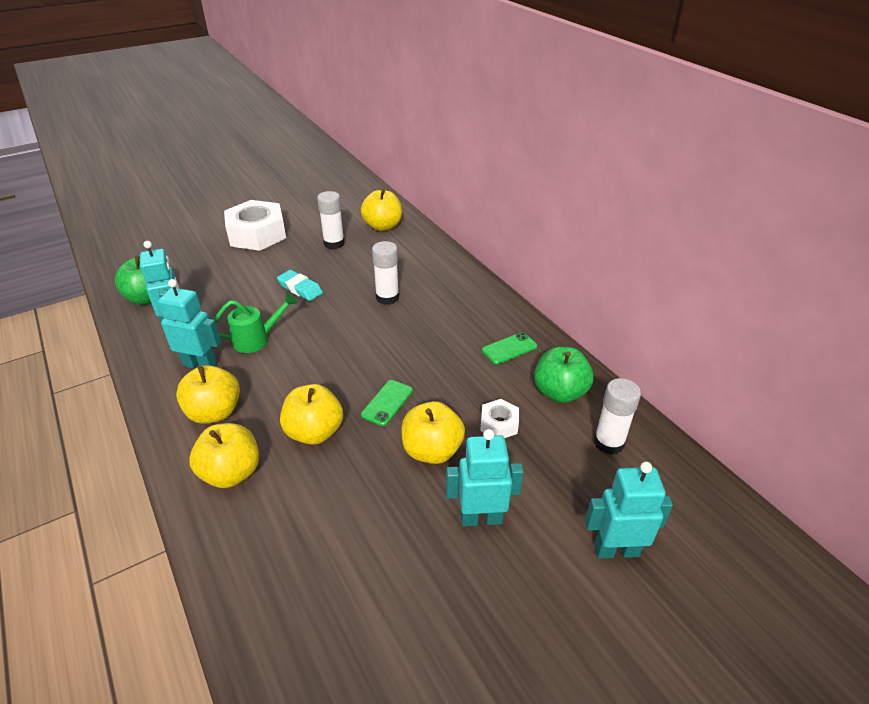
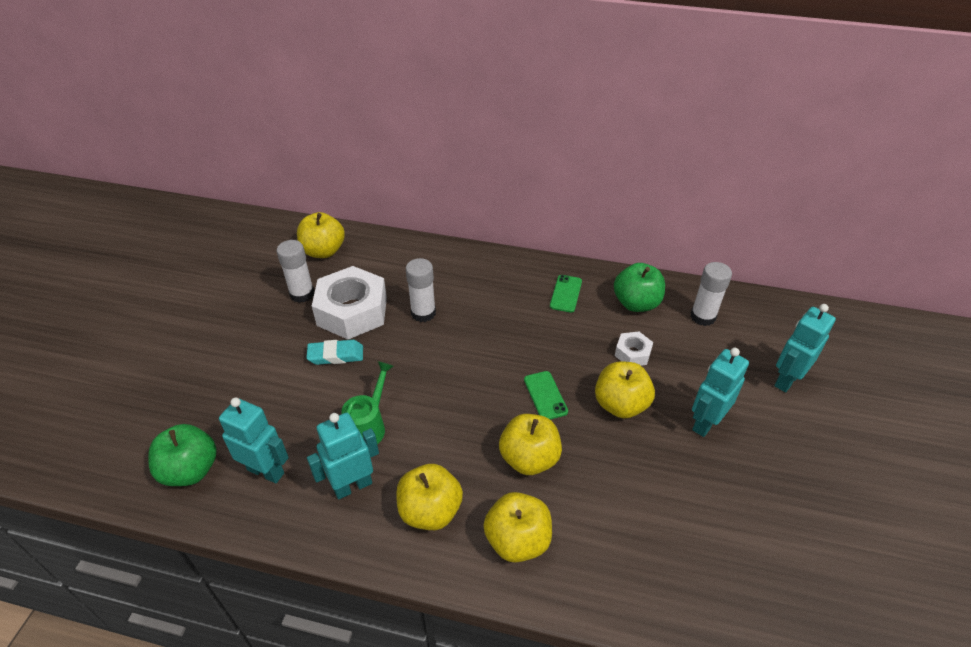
camera: 45 degrees left, 5 degrees up
white nut [224,200,286,251] -> white nut moved to [312,266,387,339]

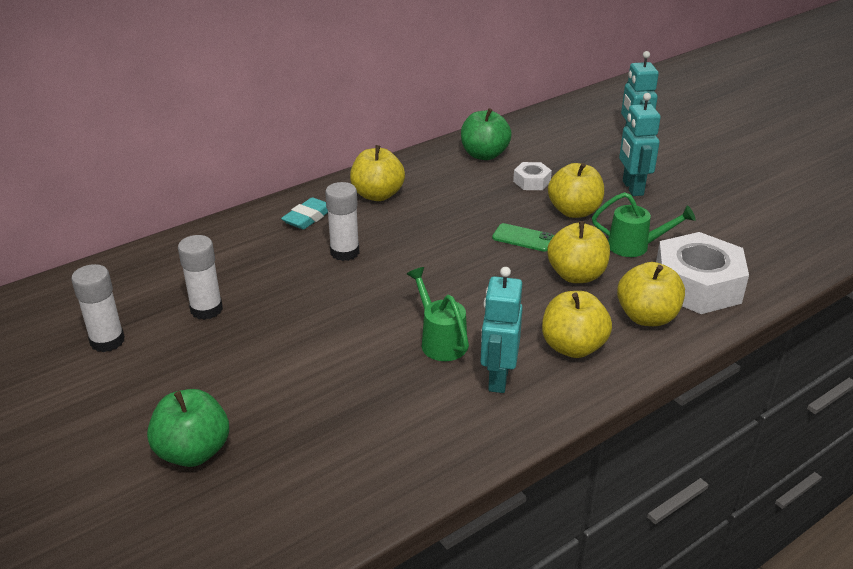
camera: 50 degrees left, 10 degrees down
green apple [148,424,217,486] -> green apple moved to [147,389,229,467]
turquoise robot [219,397,289,483] -> none
yellow apple [297,212,345,258] -> yellow apple moved to [350,145,405,201]
turquoise eraser [306,340,363,365] -> turquoise eraser moved to [281,197,328,230]
white nut [312,266,387,339] -> white nut moved to [656,232,749,314]
green phone [550,275,582,313] -> none
white glue stick [690,262,732,326] -> white glue stick moved to [71,264,125,352]
none -> green watering can [592,192,696,257]

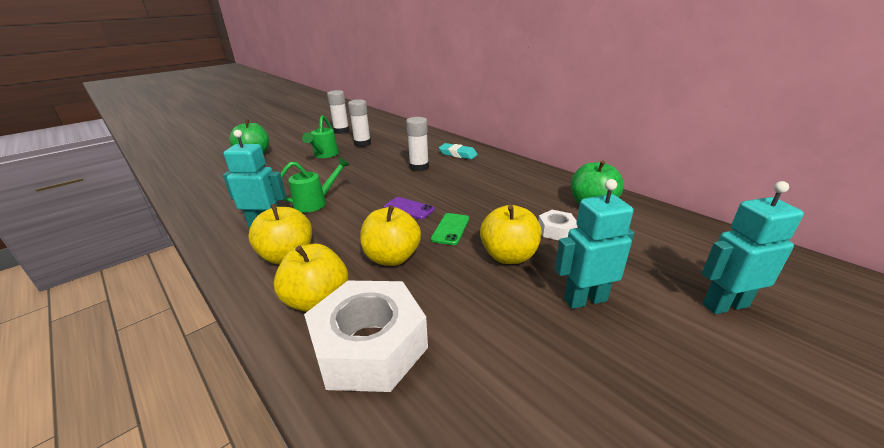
camera: 85 degrees right, 5 degrees down
yellow apple [350,145,405,201] -> none
green watering can [592,192,696,257] -> green watering can moved to [302,115,339,158]
none -> purple phone [384,197,435,219]

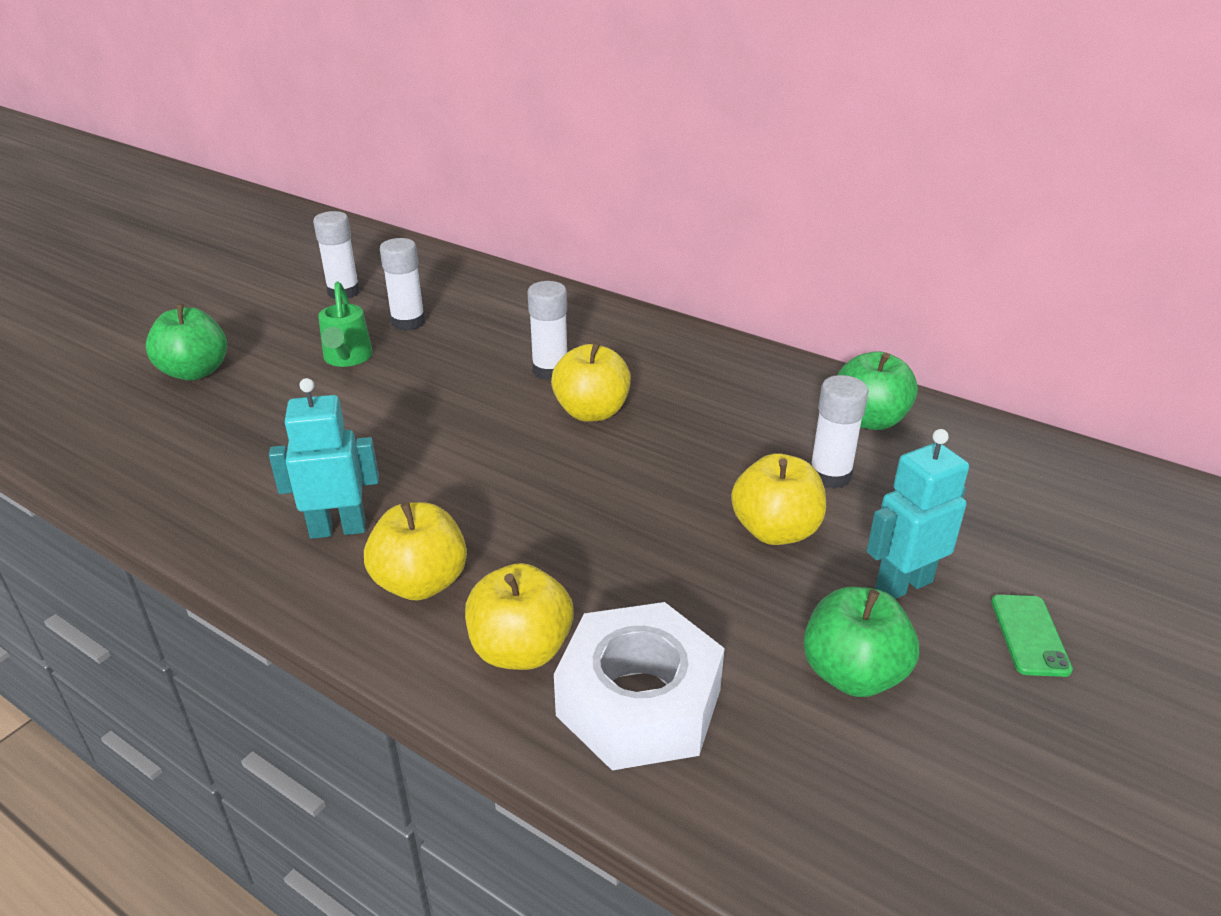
camera: 15 degrees left, 5 degrees up
green watering can [280,157,350,213] -> none
yellow apple [360,205,421,266] -> yellow apple moved to [551,342,631,422]
purple phone [384,197,435,219] -> none
green phone [431,213,469,245] -> green phone moved to [991,595,1073,677]
turquoise eraser [439,143,478,159] -> none
white nut [538,210,578,240] -> white glue stick [810,375,868,489]
turquoise robot [702,181,804,314] -> none
none -> green apple [803,587,919,697]

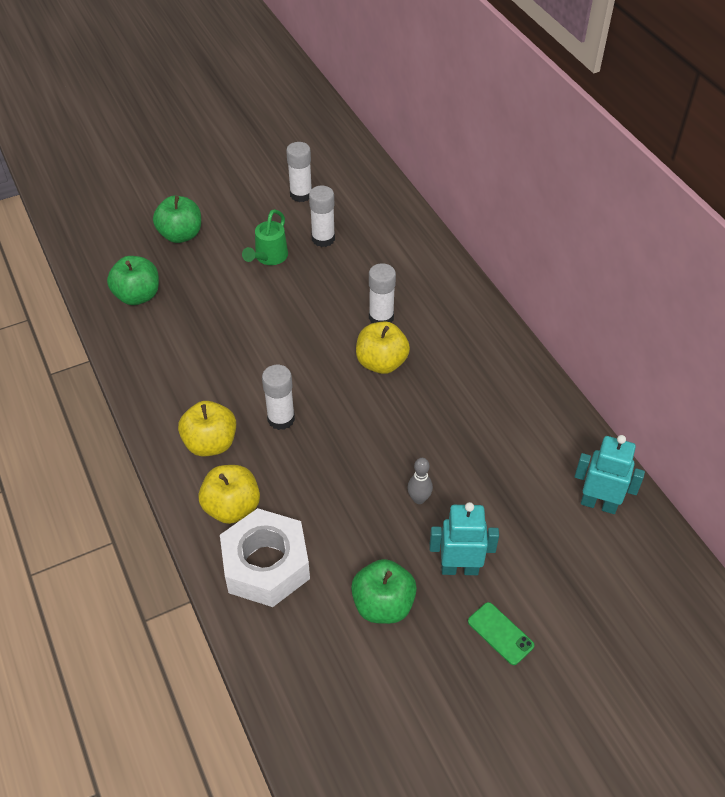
camera: 30 degrees right, 15 degrees up
turquoise robot [269,378,379,539] -> turquoise robot moved to [575,435,645,514]
yellow apple [731,453,826,545] -> grey bowling pin [407,458,433,504]
white glue stick [810,375,868,489] -> white glue stick moved to [262,365,295,430]
green apple [837,351,918,430] -> green apple moved to [107,256,159,305]
green phone [991,595,1073,677] -> green phone turned 75 degrees counterclockwise [468,602,534,665]

